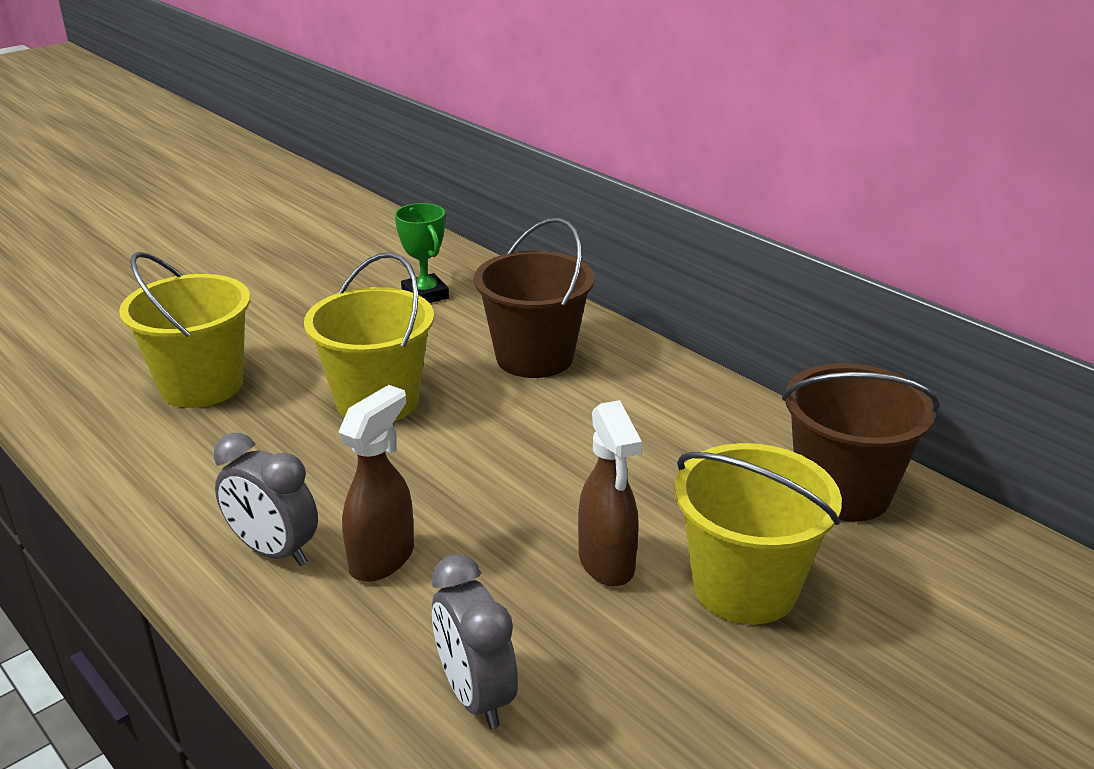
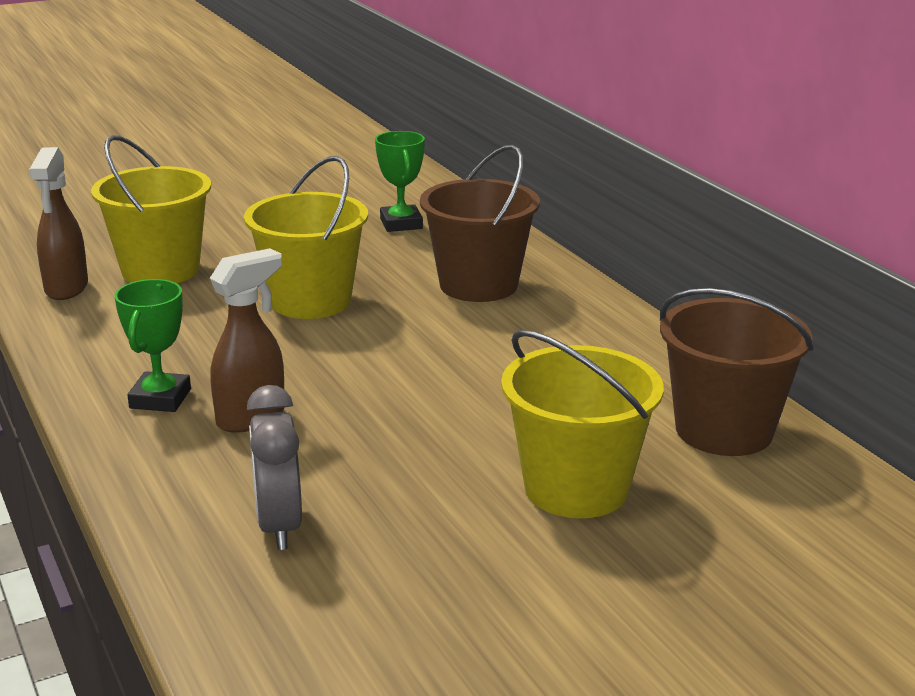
camera: 15 degrees right, 5 degrees down
grey clock [214,433,318,566] -> green trophy [114,279,191,412]
brown spray bottle [578,400,642,587] -> brown spray bottle moved to [29,147,88,300]

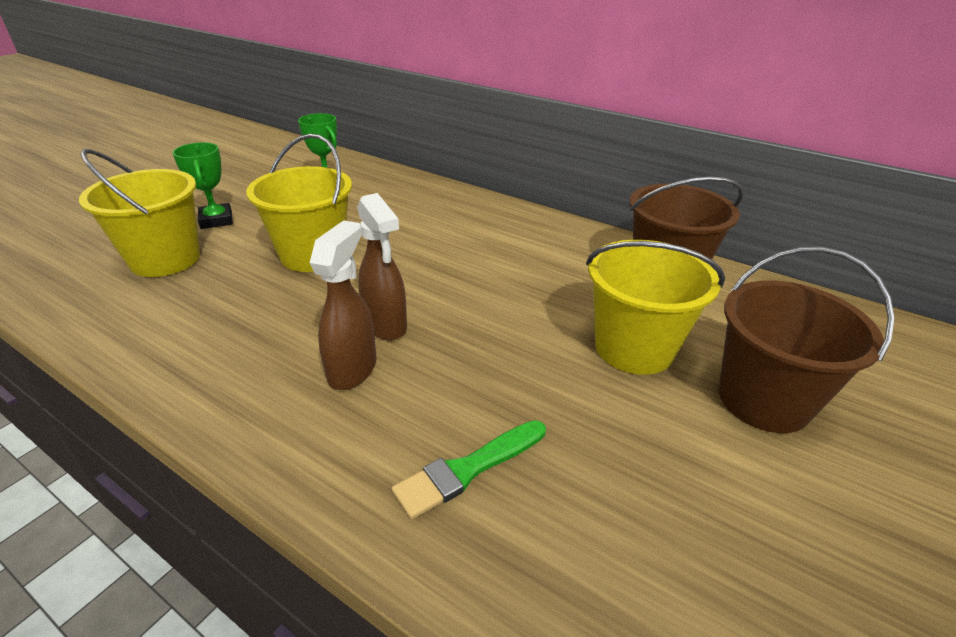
camera: 30 degrees left, 10 degrees up
brown spray bottle [29,147,88,300] -> brown spray bottle moved to [357,193,407,340]
green trophy [114,279,191,412] -> green trophy moved to [172,142,233,229]
grey clock [247,385,302,550] -> green brush [392,420,546,519]
brown bucket [420,145,540,302] -> brown bucket moved to [719,247,895,433]

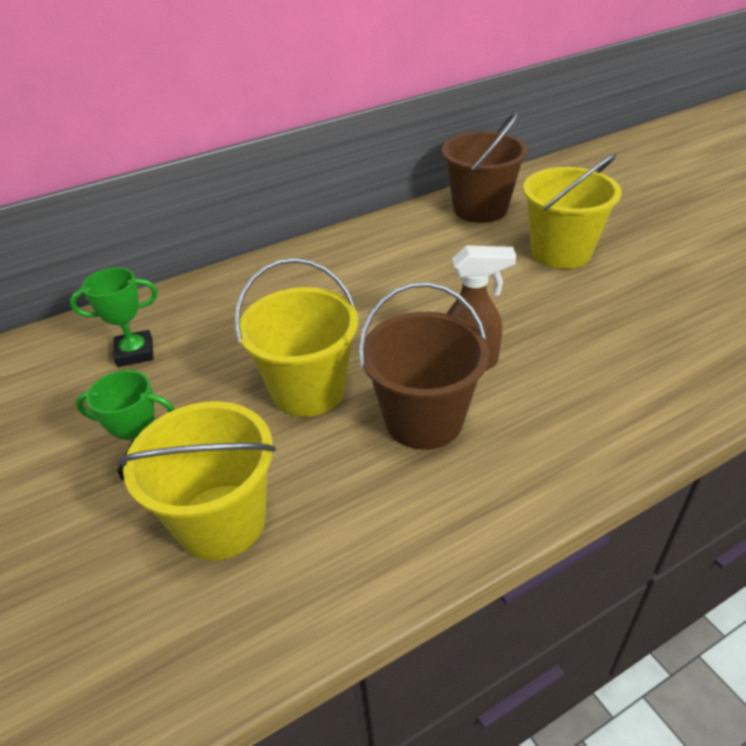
camera: 60 degrees left, 5 degrees up
brown spray bottle [310,220,377,390] -> none
green brush [392,420,546,519] -> none
brown bucket [719,247,895,433] -> brown bucket moved to [359,282,490,450]

